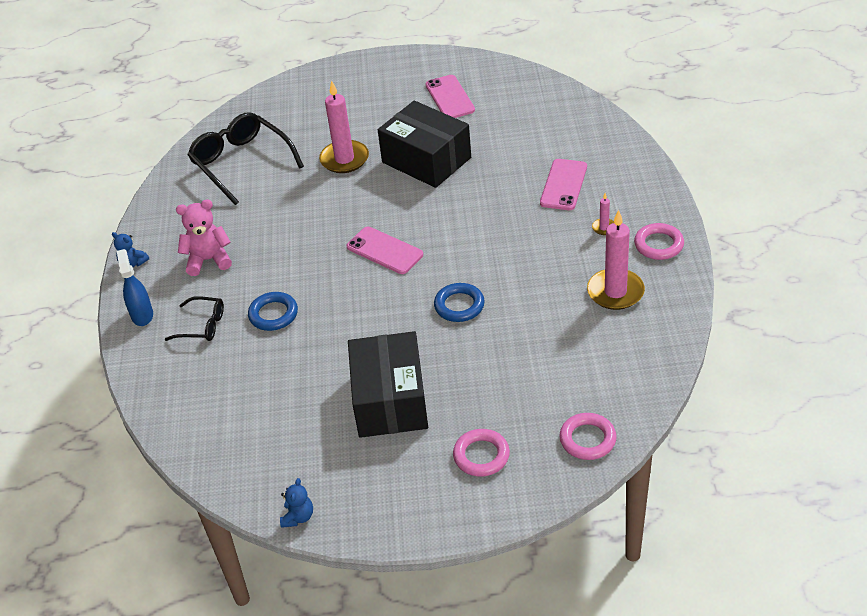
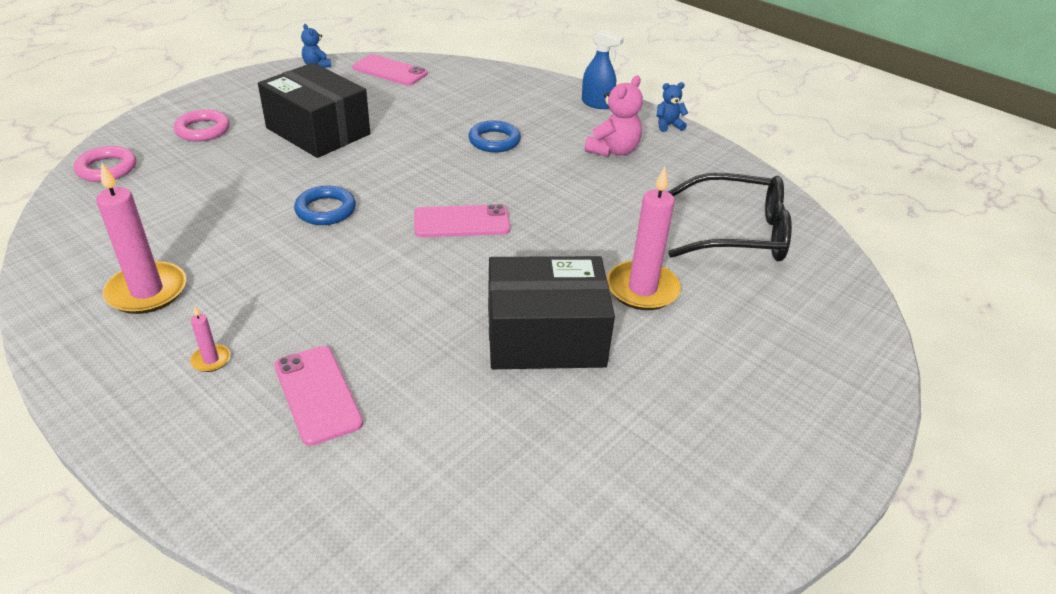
camera: 130 degrees right, 5 degrees down
black glasses [165,296,224,341] -> none
pink phone [425,75,475,118] -> pink phone moved to [352,54,428,86]
pink ring [634,223,684,260] -> none

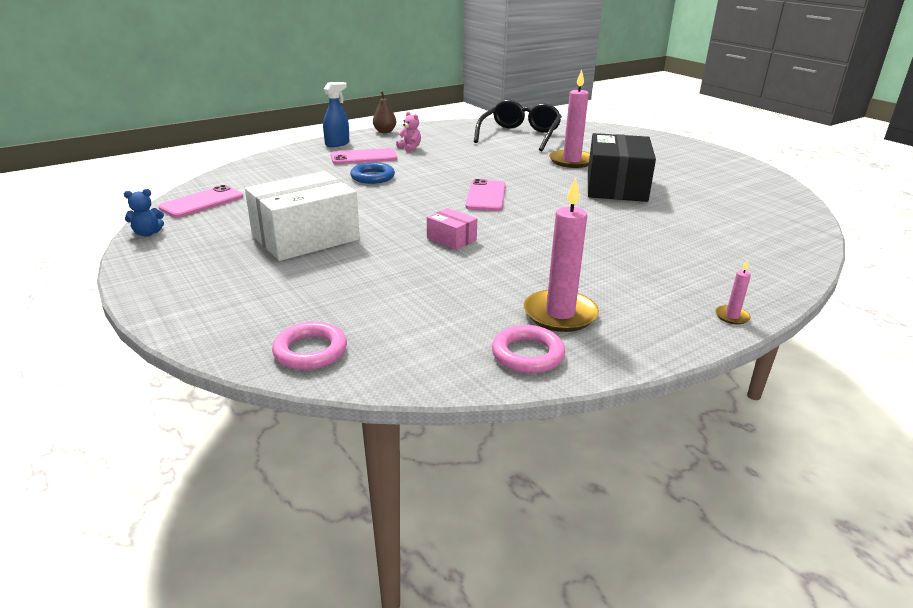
camera: 75 degrees left, 10 degrees down
pink ring [174,109,230,141] -> pink ring moved to [492,325,565,373]
pink candle [190,305,230,372] -> pink candle moved to [715,260,751,325]
black box [258,63,370,158] -> white box [245,171,360,261]
pink phone [274,346,363,446] -> pink phone moved to [331,148,397,164]
blue ring [294,186,356,225] -> pink box [427,208,477,250]
pink teddy bear [585,75,643,157] -> pink teddy bear [396,112,421,152], size x0.60
blue teddy bear [656,82,688,132] -> brown pear [373,91,396,133]

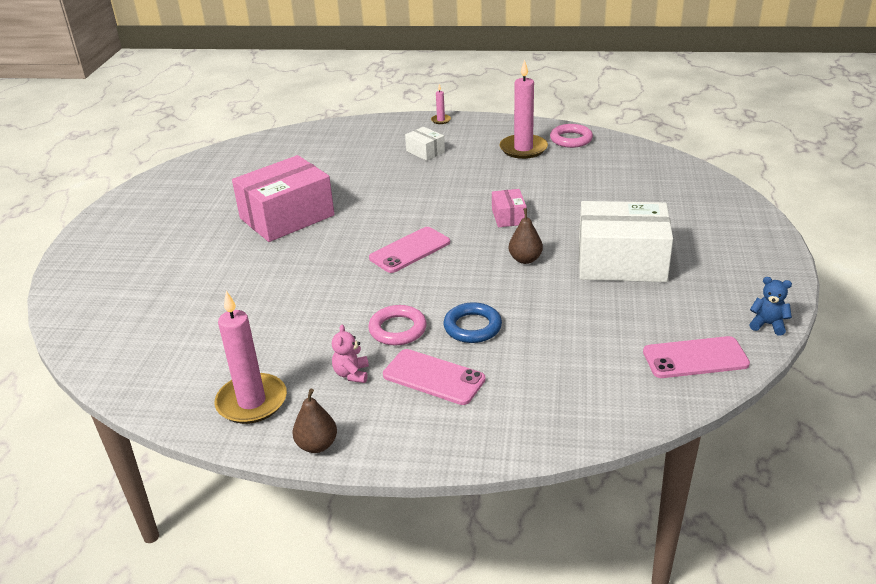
camera: 135 degrees left, 5 degrees up
pink ring [272,322,347,370] -> pink ring moved to [368,305,427,345]
blue spray bottle [323,82,349,147] -> none
black glasses [474,100,562,151] -> none
pink candle [549,70,590,168] -> pink candle moved to [215,291,287,424]
black box [588,133,656,202] -> pink box [232,155,335,242]
none -> white box [405,127,445,161]
none -> brown pear [509,208,543,264]

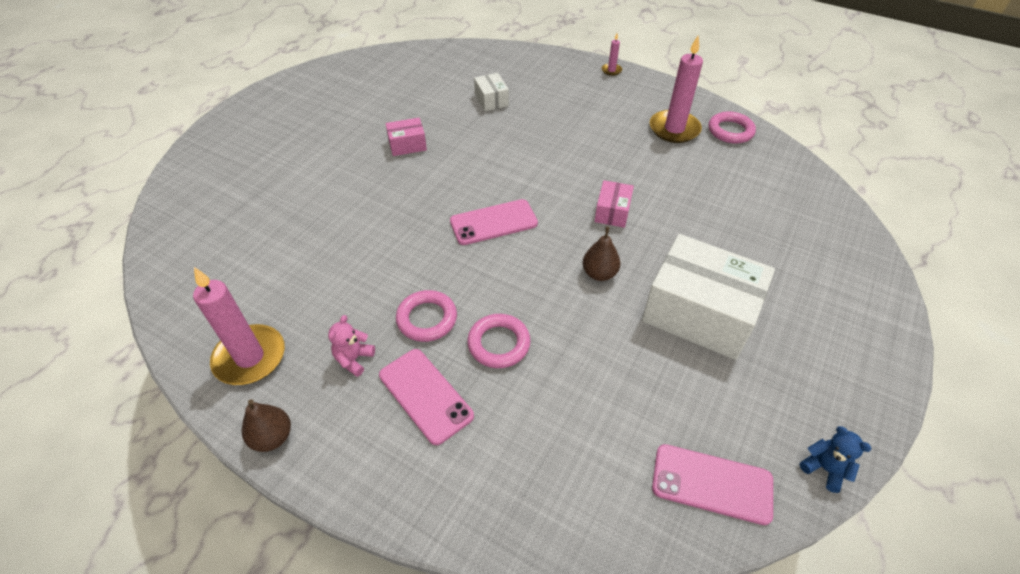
camera: 20 degrees right, 15 degrees up
pink box [232,155,335,242] -> pink box [386,118,427,156], size x0.46
white box [405,127,445,161] -> white box moved to [474,73,509,111]
blue ring [443,302,502,343] -> pink ring [467,314,531,368]

